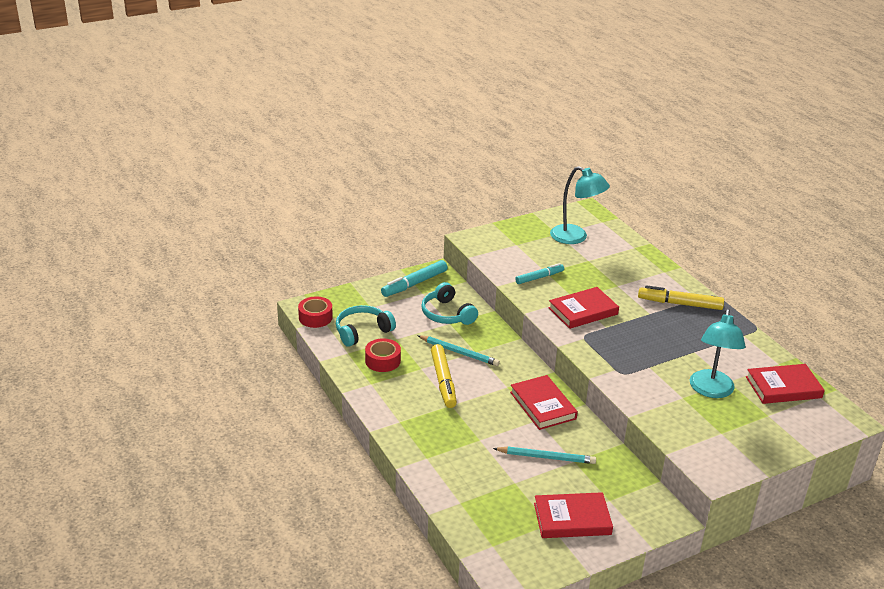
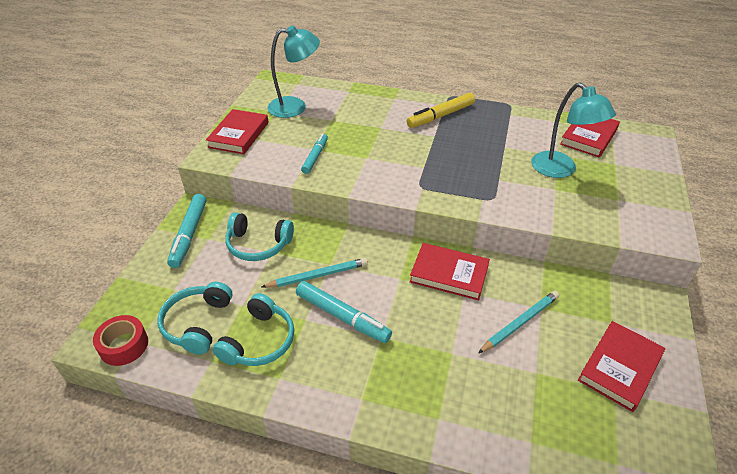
camera: 45 degrees left, 10 degrees up
red tape [365,338,401,372] -> turquoise headphones [213,293,294,366]
yellow marker [431,344,457,408] -> turquoise marker [296,281,392,343]
red book [548,287,619,329] -> red book moved to [206,109,269,154]

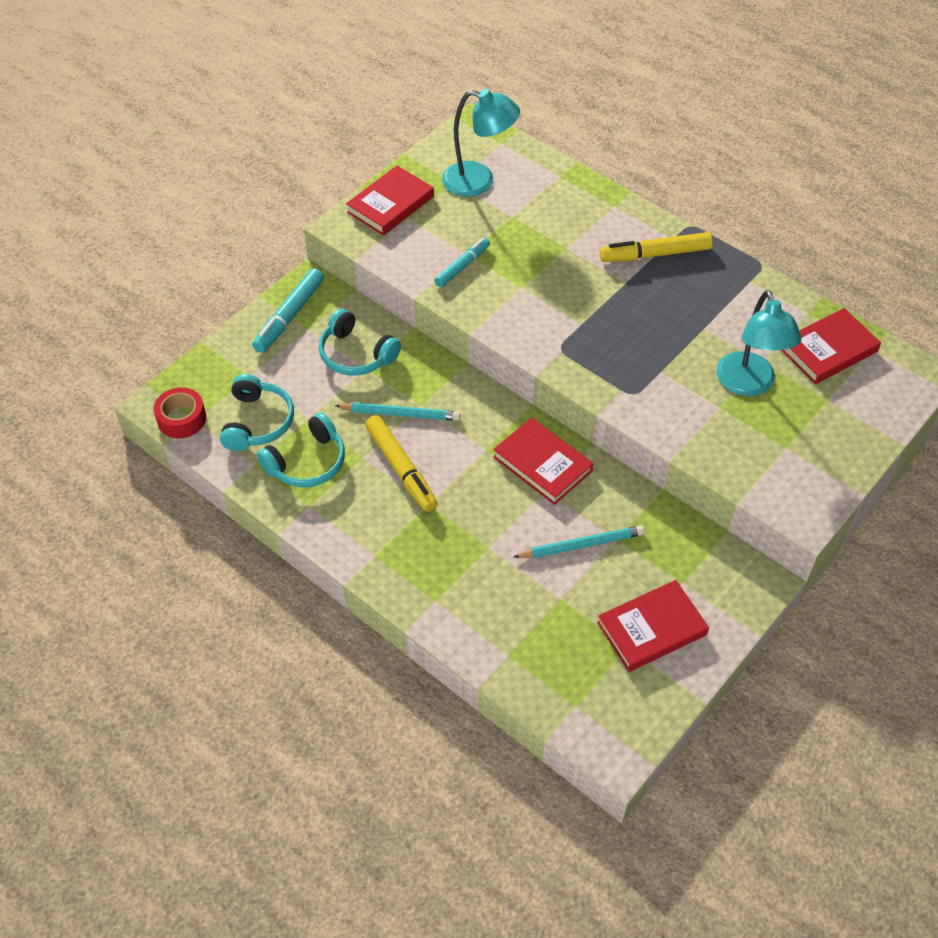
camera: 25 degrees right, 10 degrees up
turquoise headphones [157,282,233,355] -> turquoise headphones turned 150 degrees clockwise [220,374,294,451]
turquoise marker [296,281,392,343] -> yellow marker [365,415,438,512]

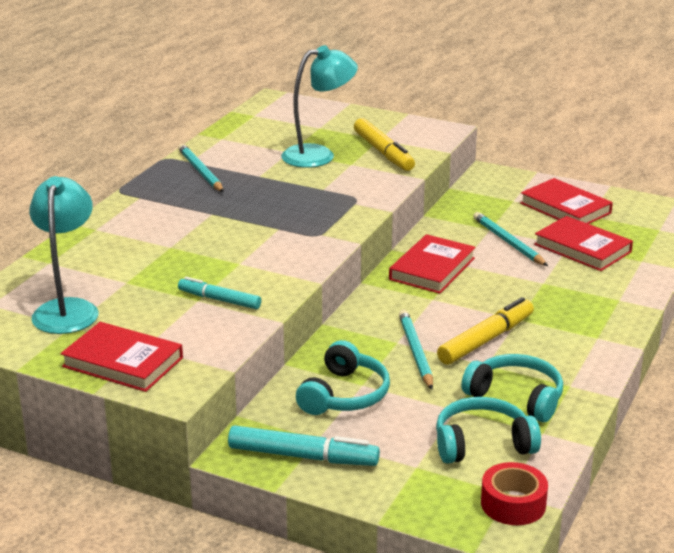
camera: 105 degrees left, 25 degrees down
yellow marker [600,232,713,262] -> yellow marker moved to [354,118,415,171]
red book [781,308,881,384] -> red book moved to [534,216,633,271]
none -> turquoise pencil [178,144,224,192]

